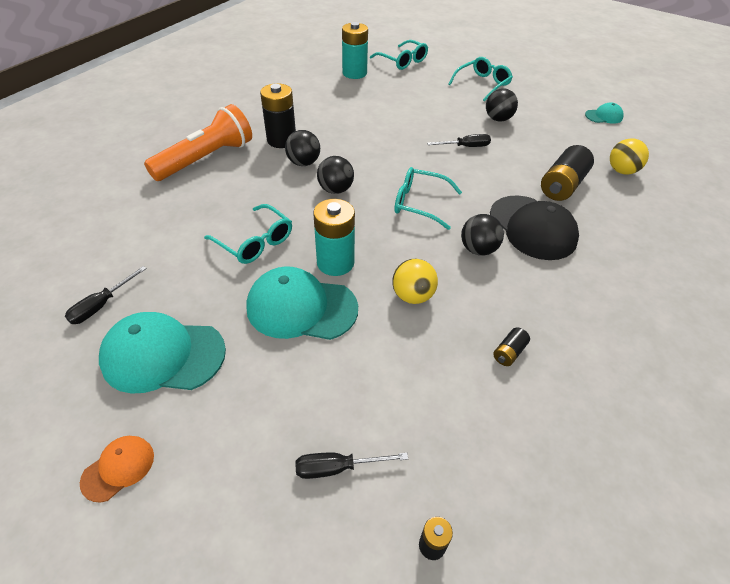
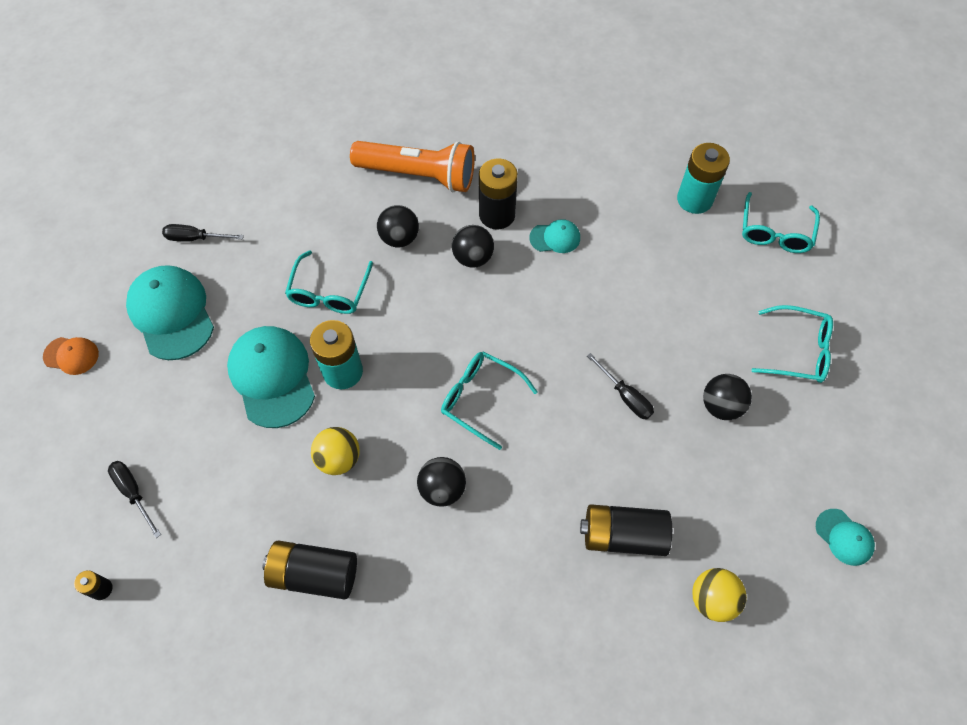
camera: 60 degrees right, 15 degrees up
black ball [317,156,354,194] -> black ball moved to [377,205,419,247]
turquoise glasses [394,167,462,230] -> turquoise glasses turned 45 degrees counterclockwise [441,352,538,450]
black cap [490,195,579,260] -> none
black battery [493,327,530,366] -> black battery [263,541,357,599], size x2.10
none -> turquoise cap [529,219,580,253]

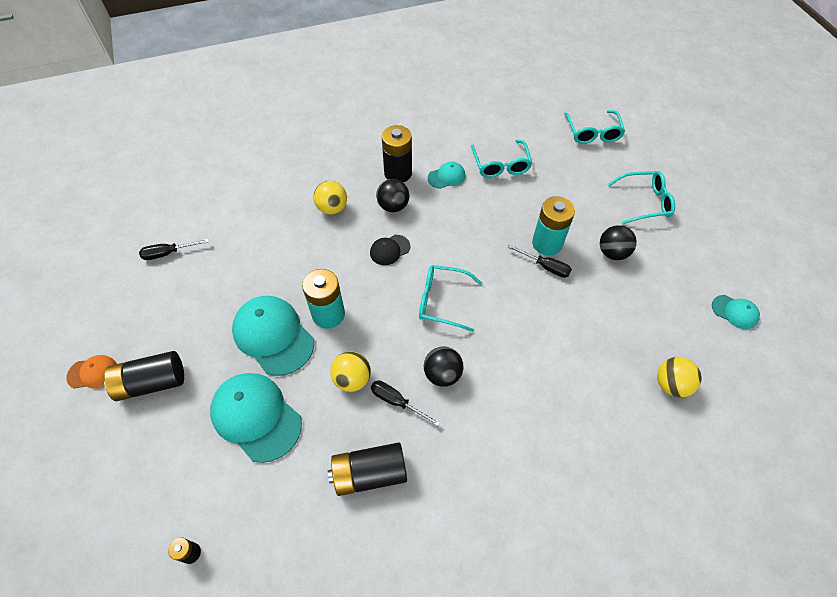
camera: 20 degrees left, 5 degrees down
black screwdriver [108,461,161,538] -> black screwdriver moved to [371,380,441,426]
turquoise cap [126,265,214,360] -> turquoise cap moved to [210,373,302,463]
turquoise glasses [285,250,373,314] -> turquoise glasses moved to [471,140,532,178]
orange flashlight [350,141,475,192] -> none
black ball [377,205,419,247] -> yellow ball [314,181,347,214]
black battery [580,504,672,556] -> black battery moved to [104,351,184,401]
turquoise battery [677,143,730,214] -> turquoise battery moved to [532,196,575,256]
none -> black cap [370,235,411,265]

